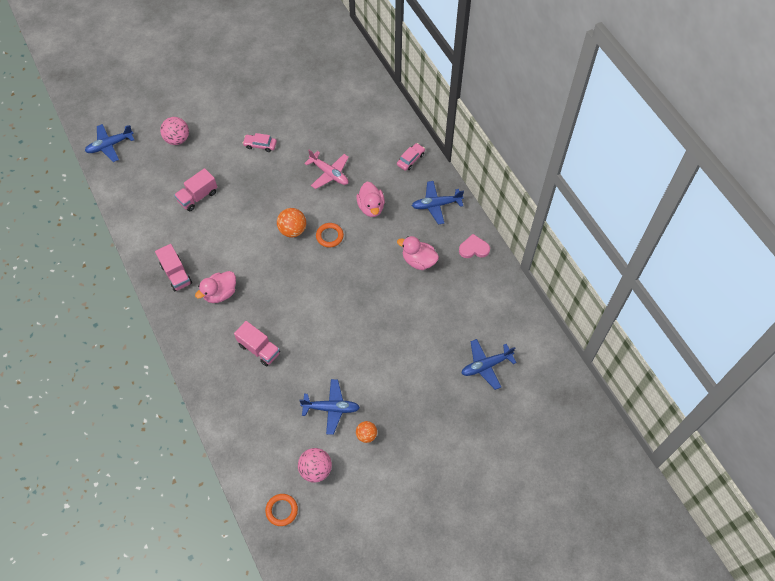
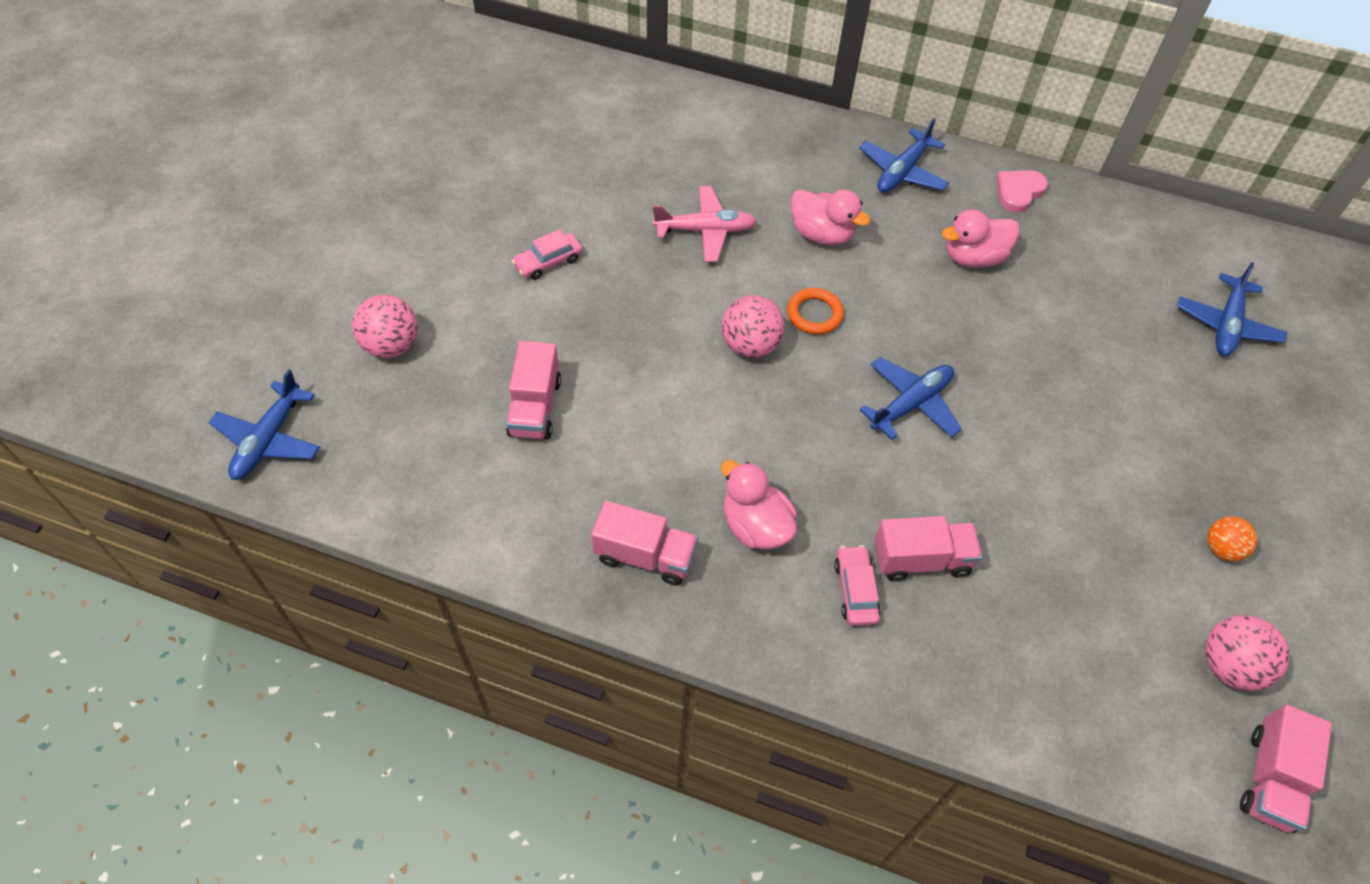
camera: 45 degrees left, 5 degrees down
pink duck [195,271,236,303] -> pink duck turned 135 degrees clockwise [721,460,797,550]
orange ring [265,494,298,526] -> pink truck [1240,705,1332,833]
orange ball [277,208,306,238] -> pink ball [722,295,784,358]
blue plane [300,379,360,435] -> blue plane moved to [860,357,962,440]
pink car [397,143,425,171] -> pink car moved to [834,545,881,626]

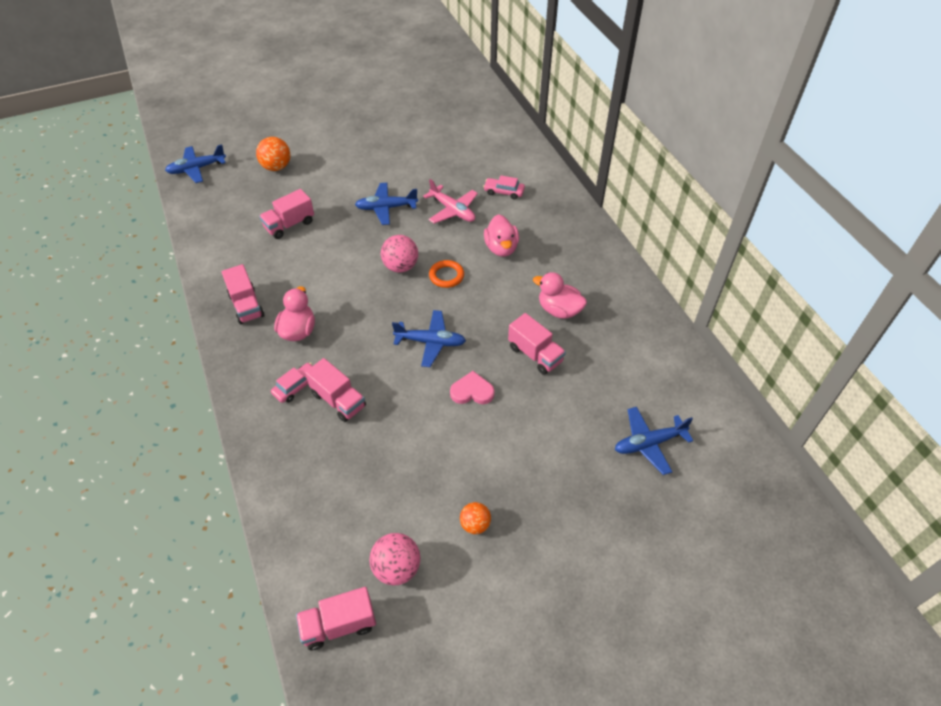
camera: 50 degrees right, 5 degrees down
pink ball [352,294,418,358] -> orange ball [256,137,290,171]
pink car [512,229,583,280] -> pink car moved to [483,175,525,199]
blue plane [859,118,949,193] -> blue plane moved to [355,183,418,225]
pink heart [996,170,1048,212] -> pink heart moved to [450,371,495,404]
none -> pink truck [508,313,566,375]

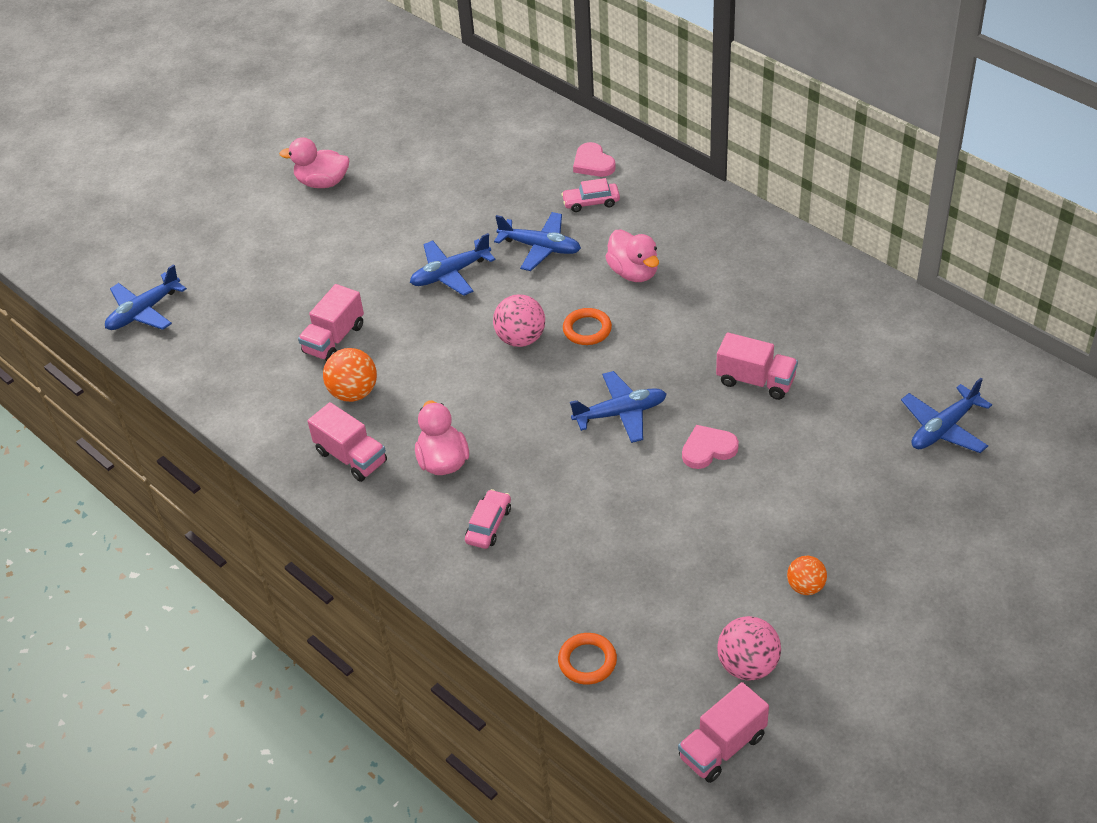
camera: 20 degrees left, 5 degrees down
orange ball [256,137,290,171] -> orange ball moved to [323,348,377,402]
pink truck [305,358,366,422] -> none
pink plane [423,179,478,224] -> blue plane [494,212,581,271]
pink duck [533,272,587,319] -> pink duck moved to [279,137,349,188]
none -> orange ring [558,633,617,685]
none -> pink heart [573,142,615,177]

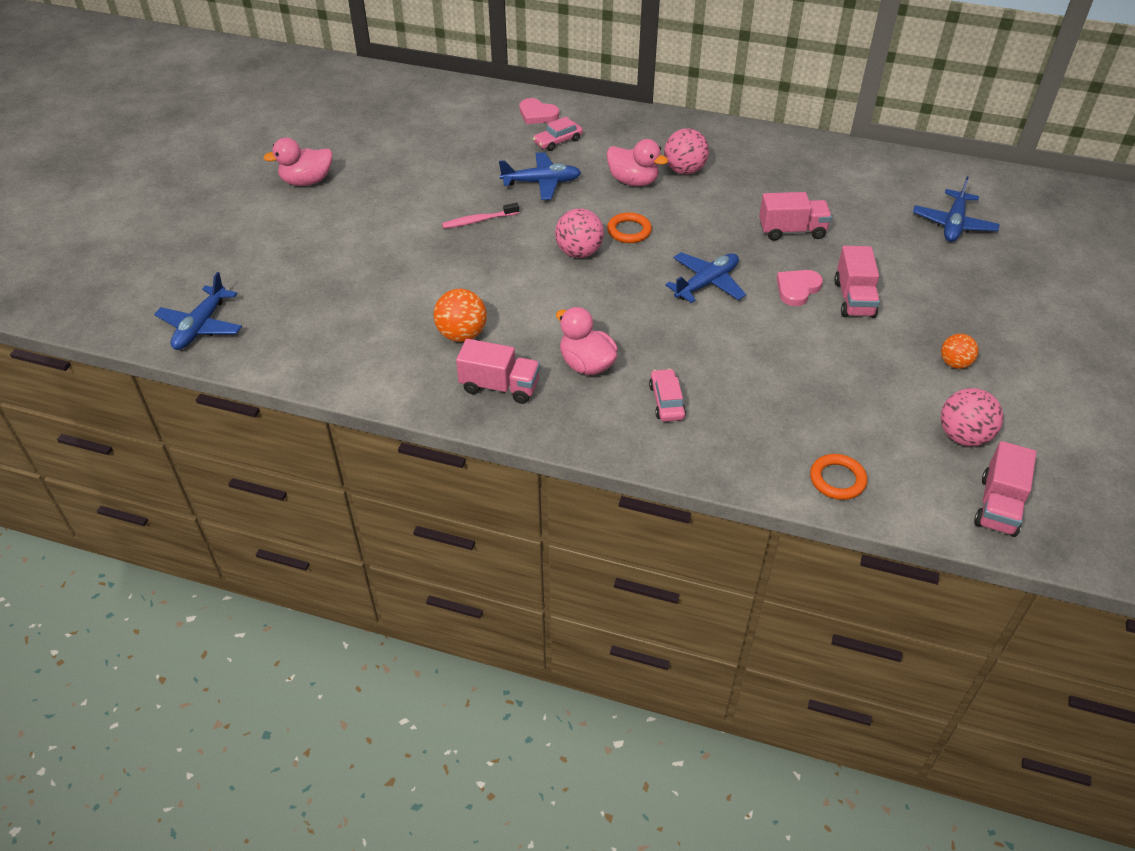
camera: 30 degrees left, 0 degrees up
pink truck [298,284,364,361] -> pink truck moved to [834,246,880,318]
blue plane [410,233,495,296] -> pink toothbrush [442,203,519,229]
none -> pink ball [664,128,709,174]

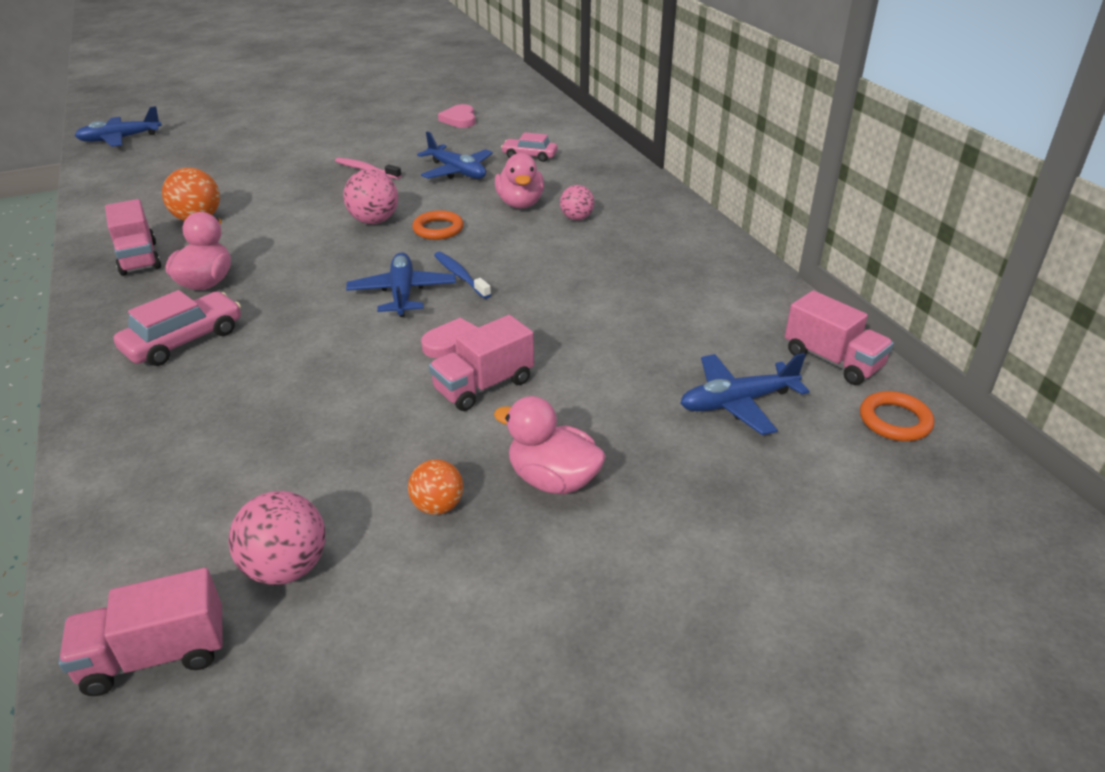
camera: 50 degrees right, 10 degrees down
pink duck [263,138,332,186] -> pink duck moved to [494,396,606,494]
pink heart [520,98,559,124] -> pink heart moved to [438,104,475,128]
pink car [649,369,686,422] -> pink car [114,290,241,366], size x1.51
pink ball [664,128,709,174] -> pink ball [560,185,594,220], size x0.65
blue plane [665,252,746,303] -> blue plane turned 105 degrees counterclockwise [346,252,456,317]
pink truck [759,192,832,241] -> pink truck moved to [785,290,894,385]
orange ring [810,454,867,500] -> orange ring moved to [860,391,934,441]
none -> blue toothbrush [434,252,491,299]

